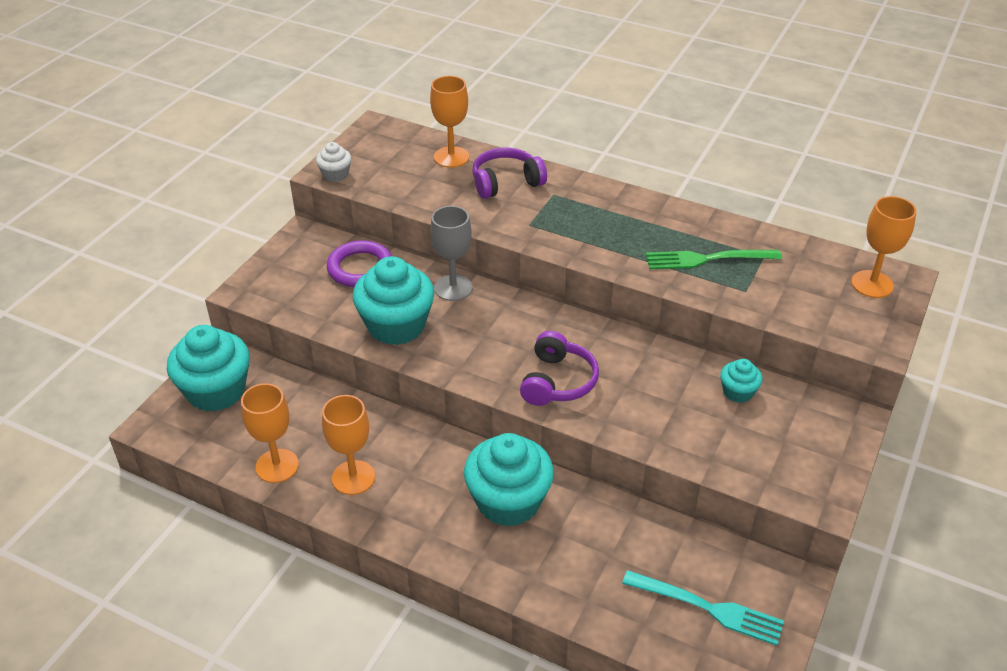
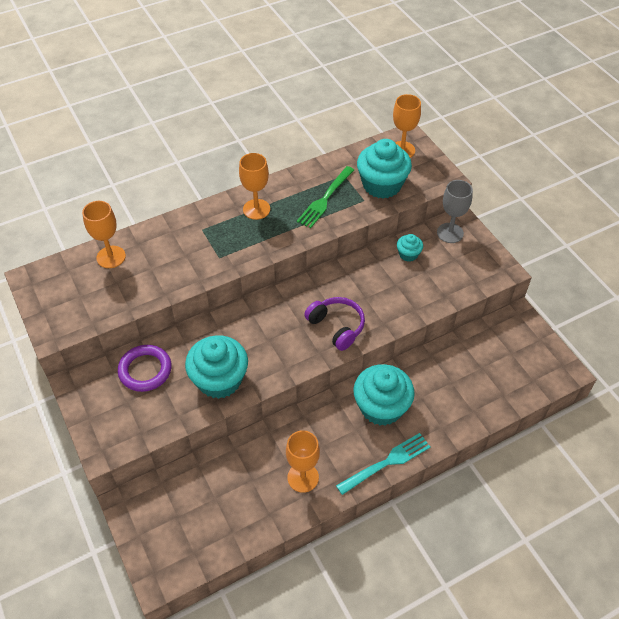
camera: 55 degrees left, 10 degrees up
turquoise cupcake [167,325,250,412] -> turquoise cupcake moved to [357,139,412,199]
orange goblet [241,383,299,483] -> orange goblet moved to [239,153,270,220]
white cupcake [316,142,352,182] -> none
grey goblet [430,206,473,301] -> grey goblet moved to [437,180,473,243]
purple headphones [473,148,547,199] -> none
turquoise fork [622,570,784,646] -> turquoise fork moved to [336,433,430,495]

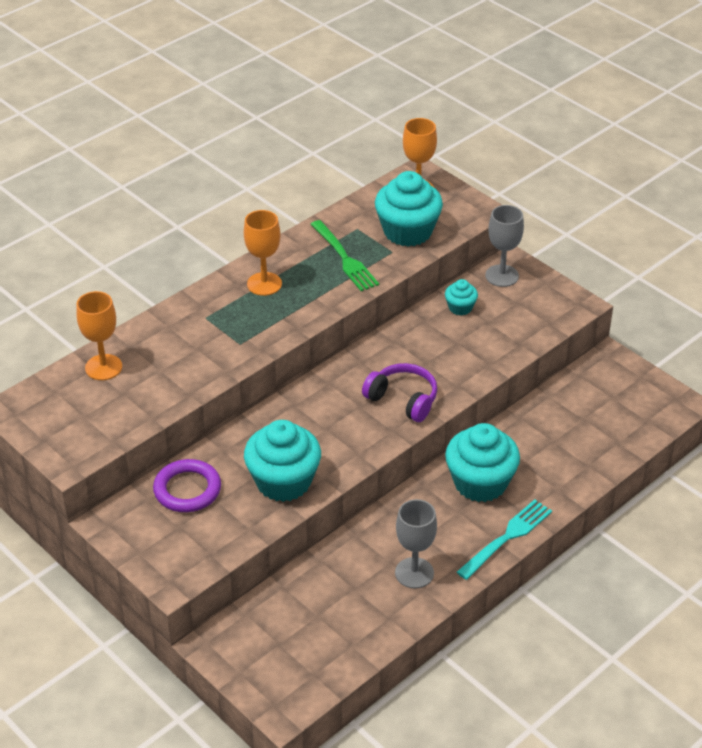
camera: 15 degrees left, 10 degrees down
orange goblet [286,430,320,493] -> grey goblet [395,499,437,588]
green fork [297,166,354,228] -> green fork turned 45 degrees counterclockwise [310,220,379,291]

